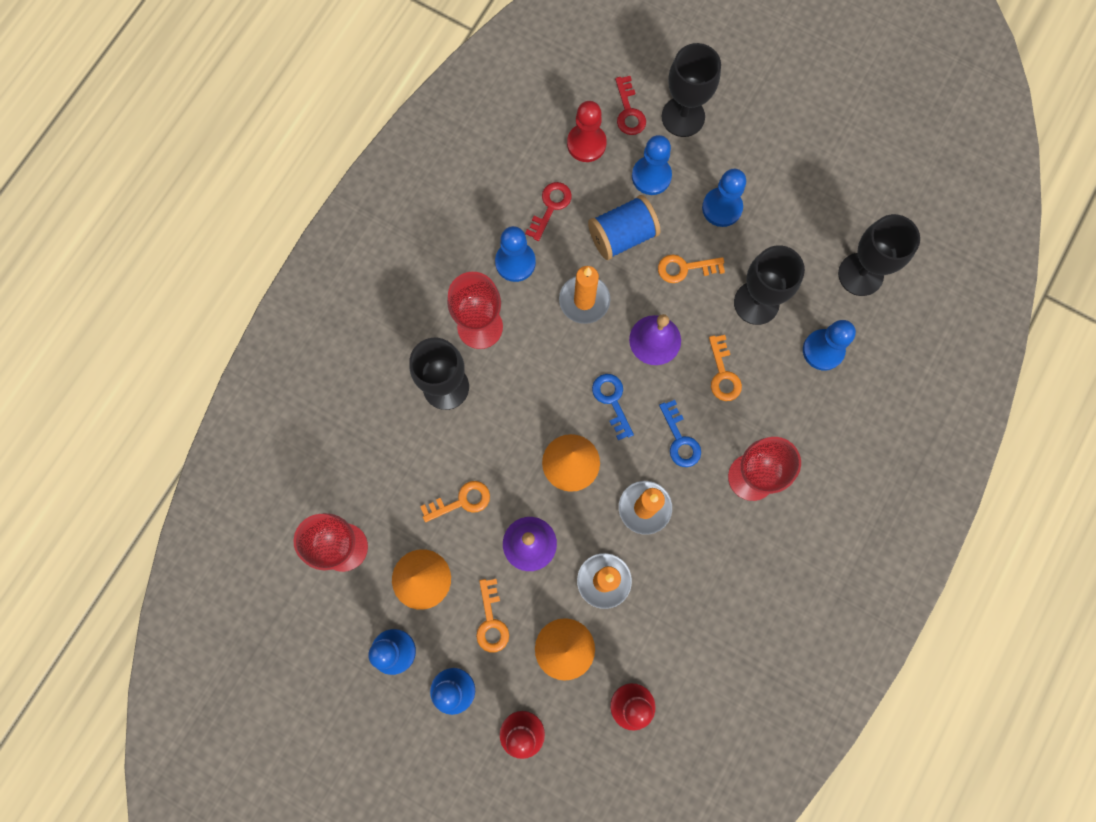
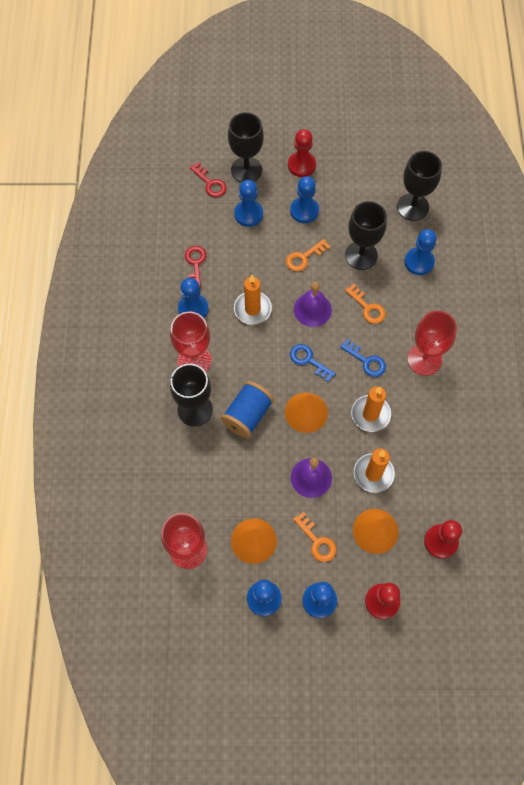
camera: 30 degrees left, 10 degrees down
orange key [420,481,490,522] -> none
red pawn [567,101,607,162] -> red pawn moved to [288,129,316,177]
blue spool [588,195,660,260] -> blue spool moved to [221,381,274,438]

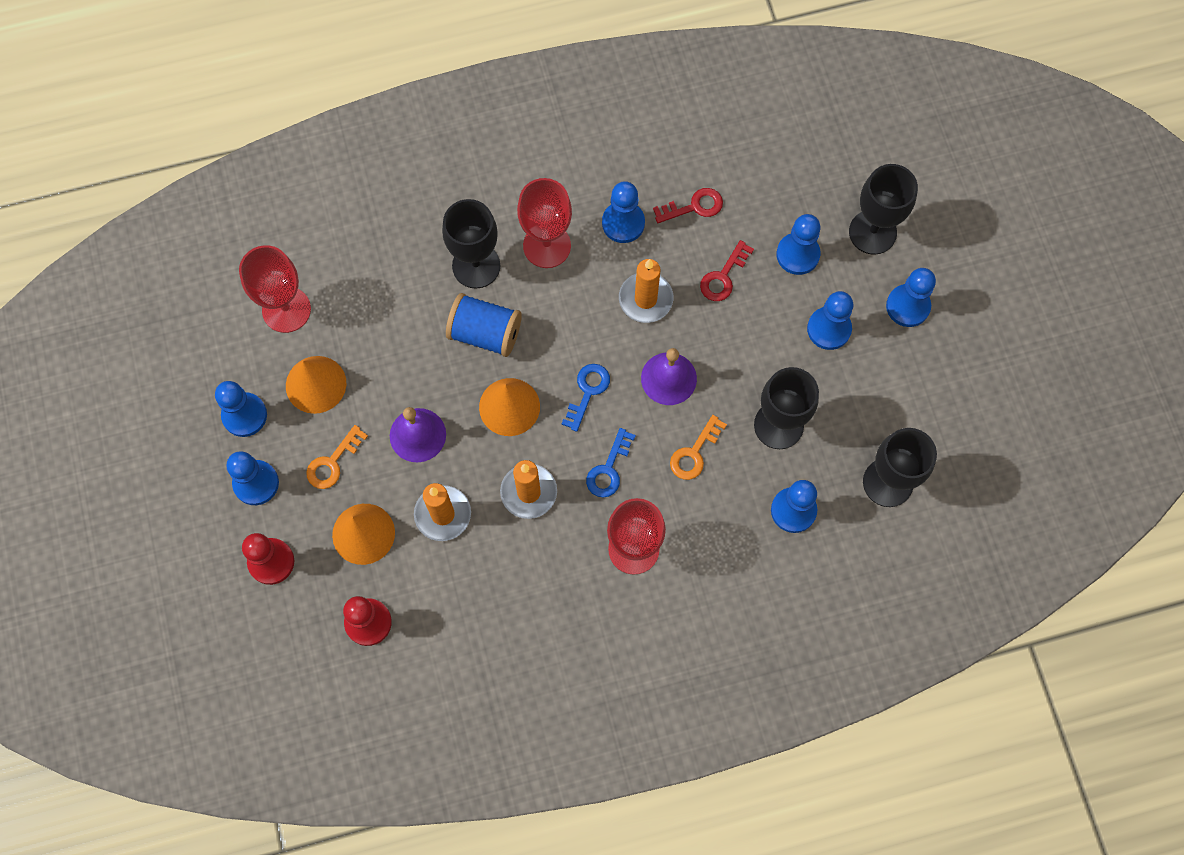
camera: 75 degrees right, 5 degrees up
red key [190,162,227,197] -> red key moved to [700,240,754,301]
orange key [286,239,330,271] -> none
red pawn [288,129,316,177] -> blue pawn [886,268,936,327]

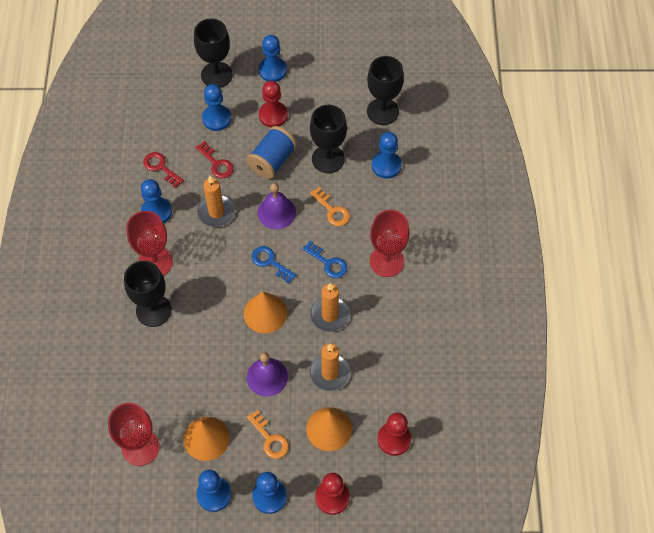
camera: 75 degrees left, 10 degrees down
blue spool [446,293,522,357] -> blue spool moved to [247,126,297,179]
red key [653,188,723,223] -> red key turned 45 degrees counterclockwise [143,152,184,188]
blue pawn [807,291,853,350] -> red pawn [259,81,288,128]

